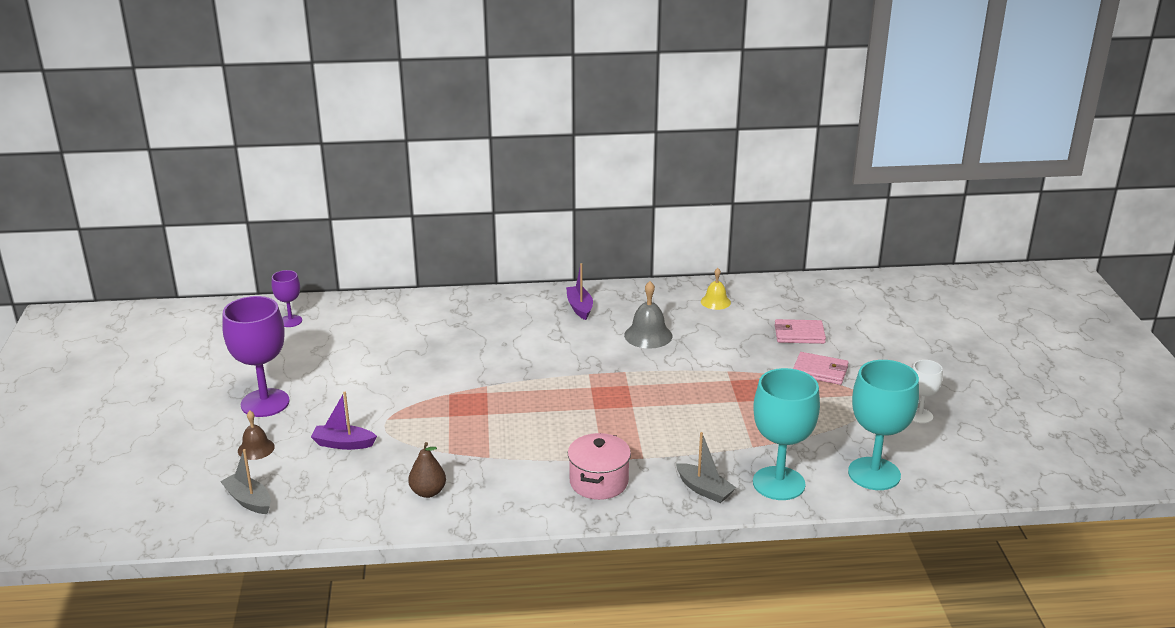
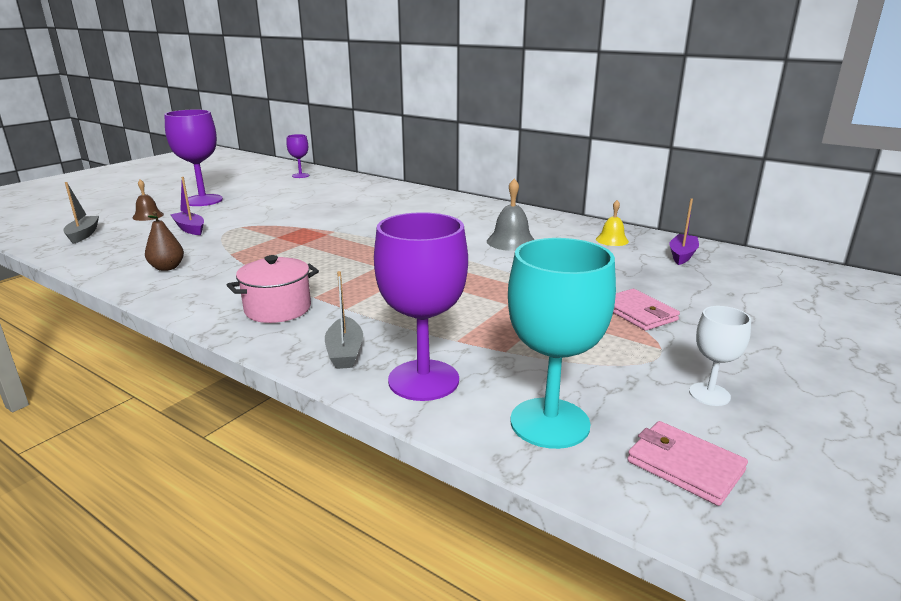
camera: 40 degrees right, 5 degrees down
purple boat [566,263,593,320] -> purple boat moved to [669,198,699,265]
turquoise goblet [753,368,820,500] -> purple goblet [374,212,468,401]
pink wallet [775,319,826,344] -> pink wallet moved to [627,421,748,506]

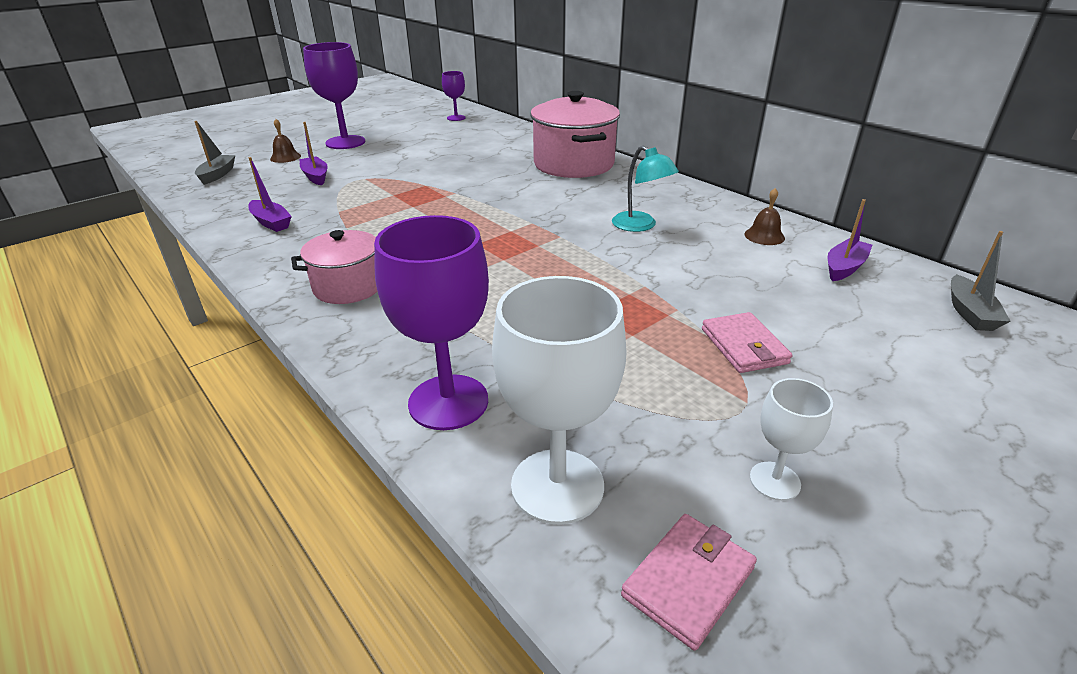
camera: 15 degrees right, 10 degrees up
brown pear [145,211,184,271] -> purple boat [249,157,292,232]
grey boat [325,271,363,369] -> grey boat moved to [951,231,1011,331]
grey bell [487,178,534,251] -> turquoise lamp [612,146,679,232]
turquoise goblet [508,238,616,449] -> white goblet [492,276,626,525]
yellow bell [596,200,629,246] -> brown bell [744,188,785,245]
pink wallet [627,421,748,506] -> pink wallet turned 75 degrees clockwise [621,514,757,651]
none -> pink pot [530,91,620,178]

